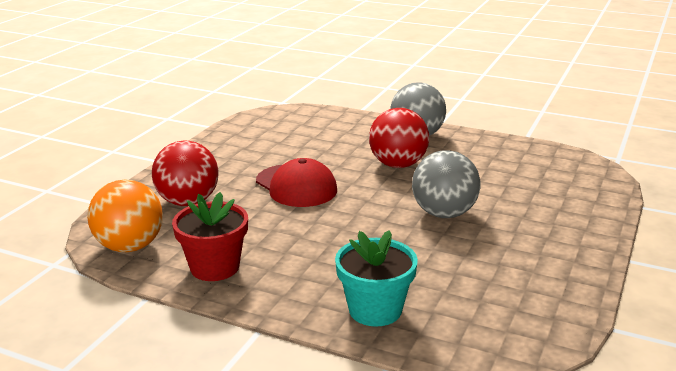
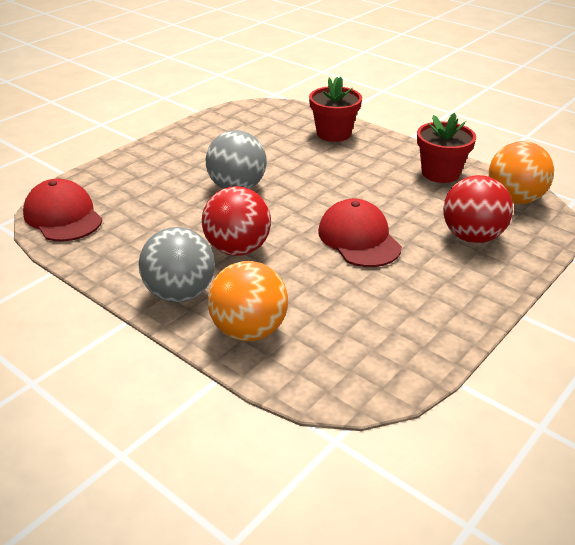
camera: 165 degrees left, 10 degrees up
turquoise flower pot [335,230,418,327] -> red flower pot [309,77,362,142]
none -> red cap [23,179,103,242]
none -> orange ball [208,261,288,341]

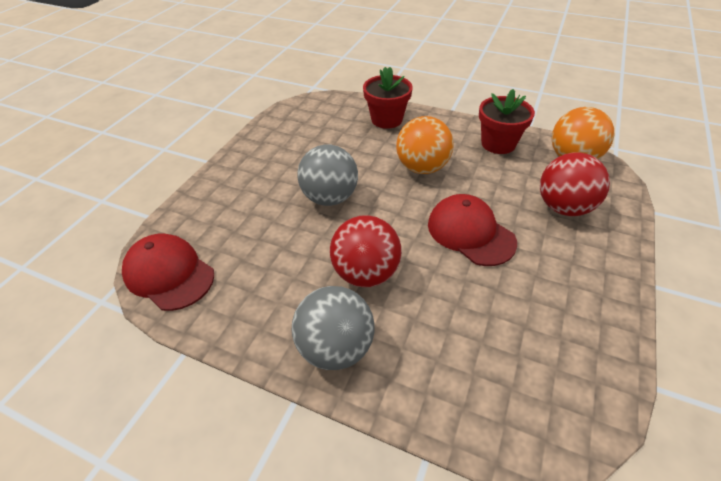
camera: 15 degrees left, 10 degrees up
orange ball [208,261,288,341] -> orange ball moved to [396,116,454,174]

